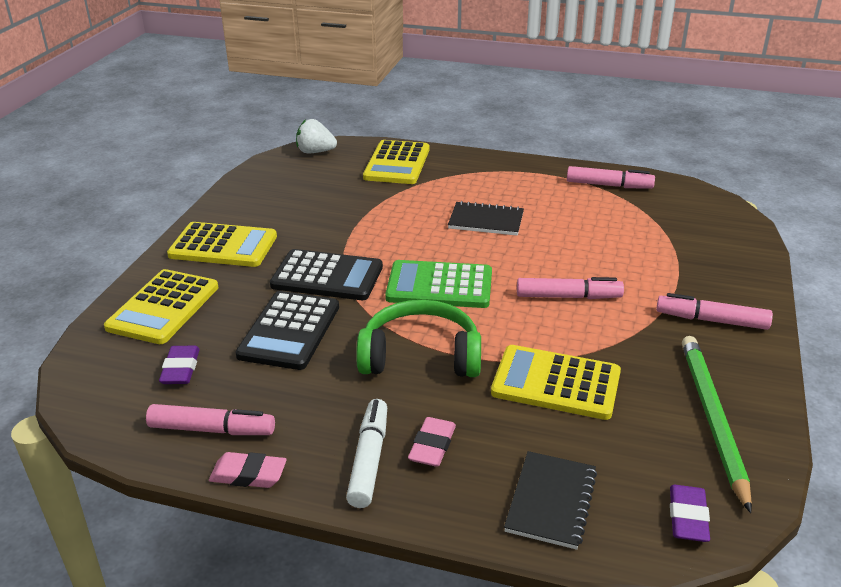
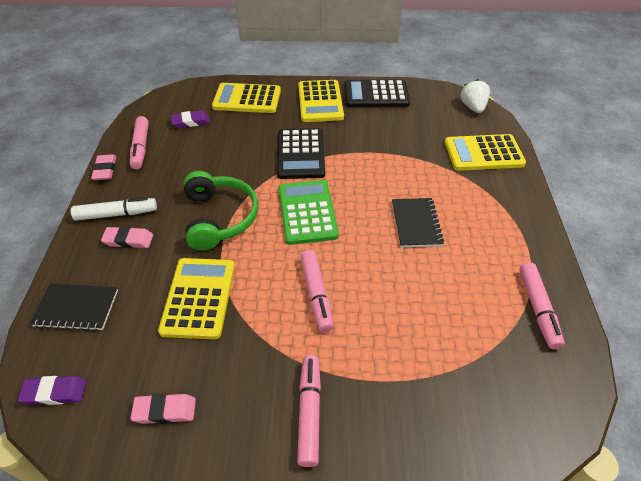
camera: 75 degrees right, 15 degrees up
black calculator [235,291,339,370] -> black calculator moved to [344,79,410,107]
green pencil [682,336,752,513] -> pink eraser [130,394,196,424]

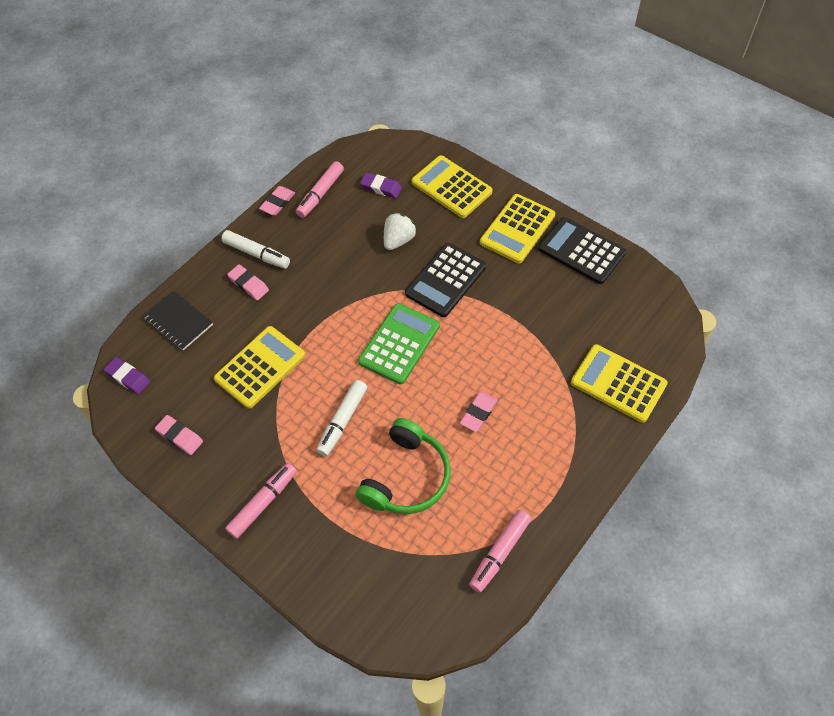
camera: 40 degrees right, 10 degrees up
green headphones [183,171,258,251] -> green headphones moved to [356,418,451,514]
pink marker [300,250,334,332] -> white marker [316,380,367,456]
black notebook [392,198,444,248] -> pink eraser [460,392,498,432]
white strawberry [461,79,490,113] -> white strawberry moved to [384,212,417,250]

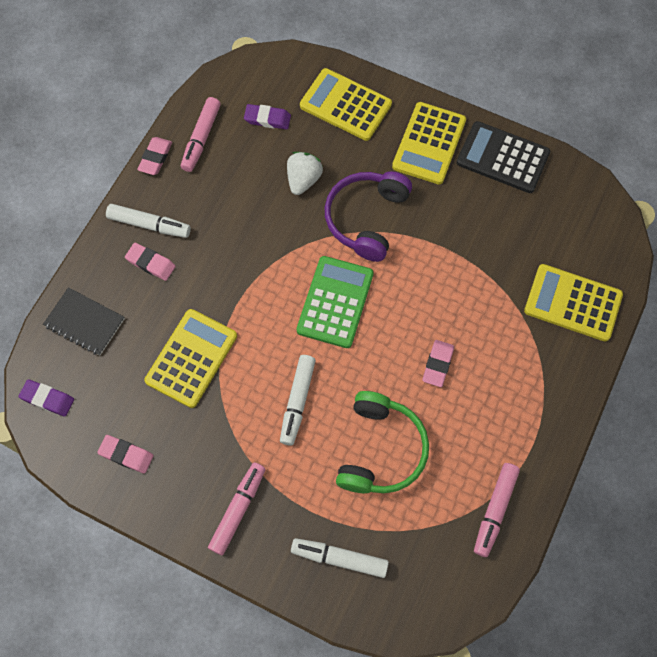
camera: 15 degrees left, 10 degrees up
black calculator [405,243,486,317] -> purple headphones [325,171,412,262]
none -> white marker [291,538,389,578]

